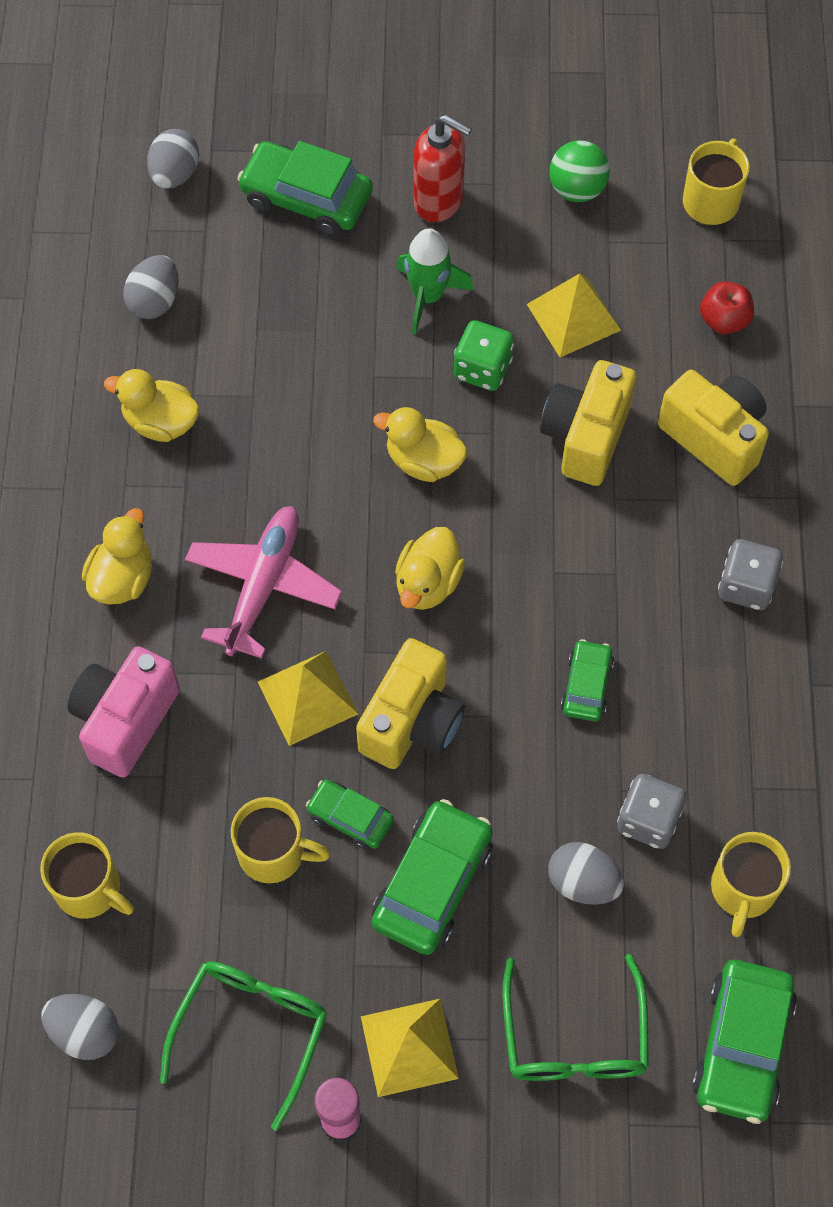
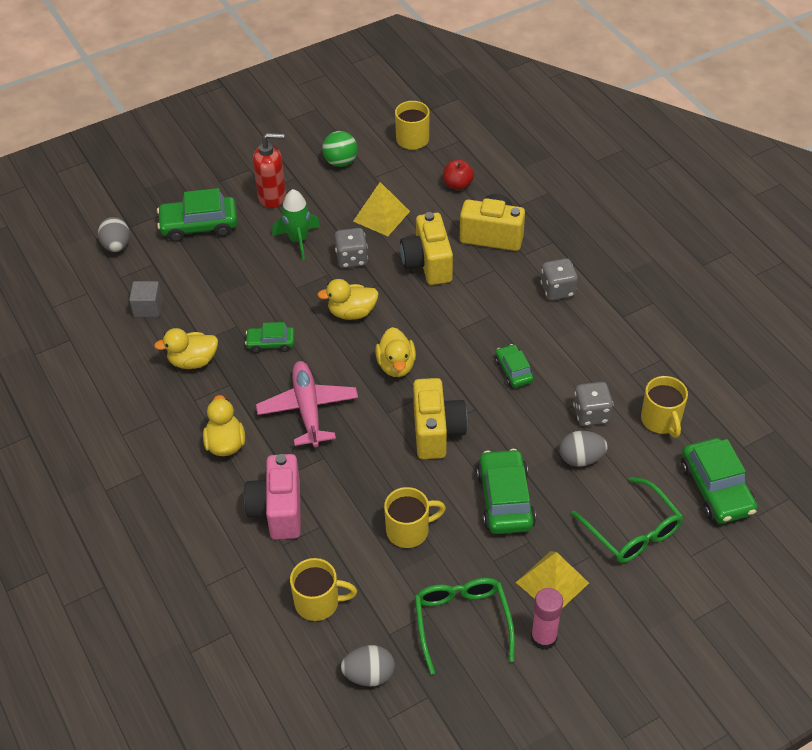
camera: 30 degrees left, 15 degrees down
grey egg [123,255,179,319] -> grey cube [129,281,163,317]
yellow pyramid [258,651,358,746] -> none
green car [306,779,394,850] -> green car moved to [245,322,295,353]
green dice [454,320,514,391] -> grey dice [335,228,368,268]

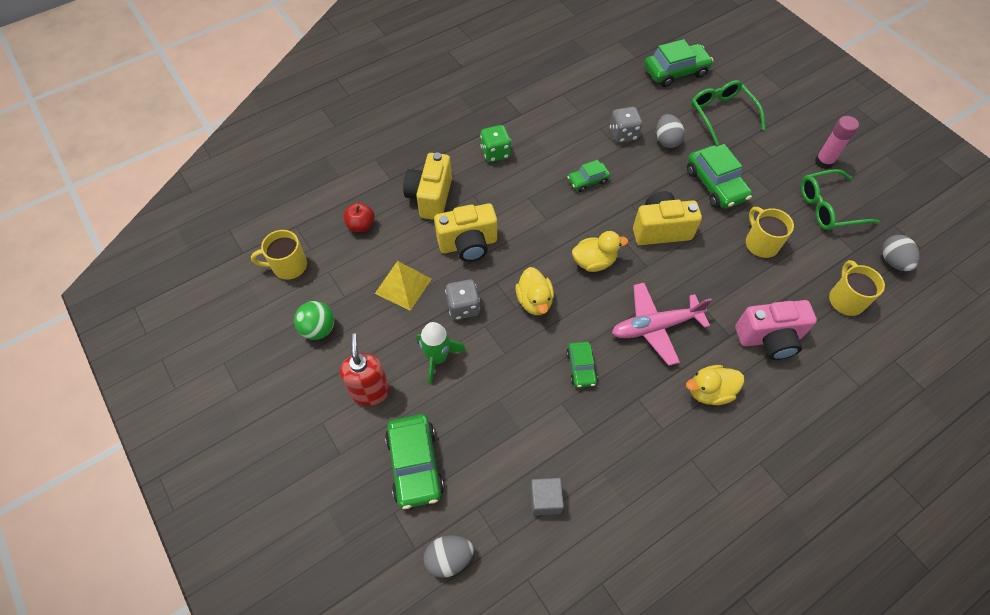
camera: 95 degrees left, 10 degrees up
yellow duck [154,328,218,369] -> none
green car [476,449,536,534] -> green car turned 105 degrees counterclockwise [687,144,752,209]
yellow pyramid [516,551,589,608] -> none
grey dice [540,258,578,301] -> green dice [480,125,511,162]
green glasses [571,477,683,563] -> green glasses turned 75 degrees counterclockwise [691,80,765,145]
yellow mug [641,376,688,438] -> none

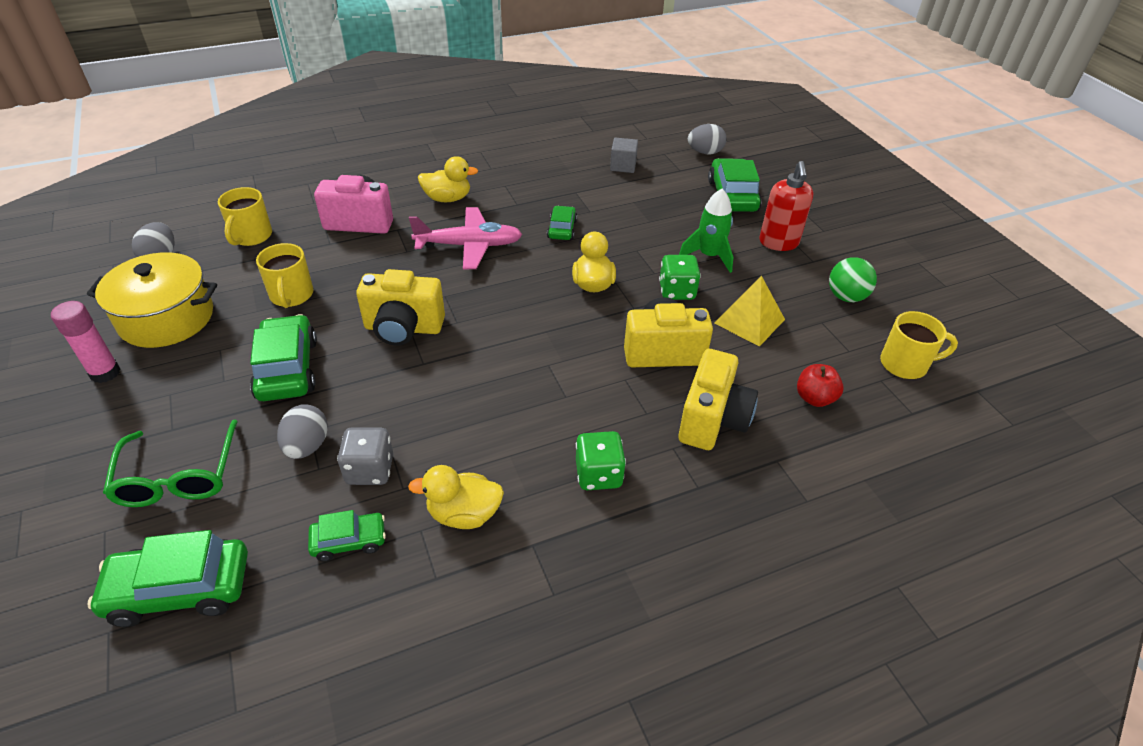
camera: 170 degrees left, 15 degrees down
grey dice [445,279,480,320] -> green dice [659,255,701,300]
green car [567,160,610,192] -> green car moved to [308,510,386,562]
yellow duck [572,231,628,272] -> yellow duck moved to [408,465,504,529]
green glasses [801,169,880,230] -> yellow pot [87,252,217,348]

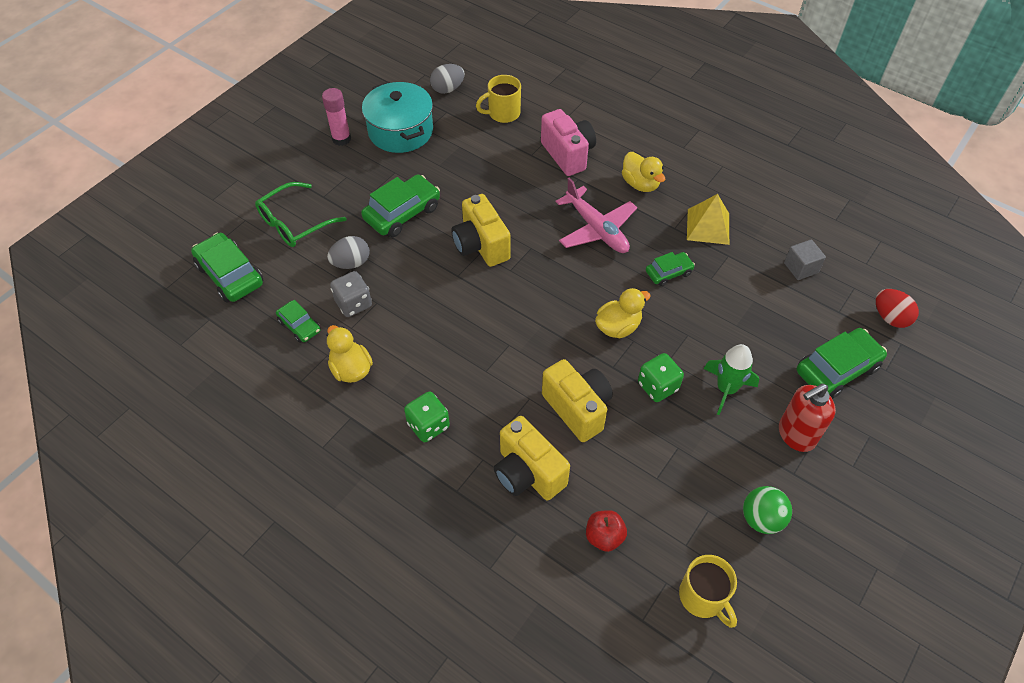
camera: 60 degrees right, 10 degrees up
yellow pot [87,252,217,348] -> turquoise pot [362,82,433,153]
yellow mug [256,243,313,308] -> none
yellow camera [678,349,758,450] -> yellow camera turned 60 degrees clockwise [494,416,570,501]
grey egg [688,124,727,155] -> red egg [876,289,919,328]
yellow pyramid [714,275,785,347] -> yellow pyramid moved to [687,194,729,245]

